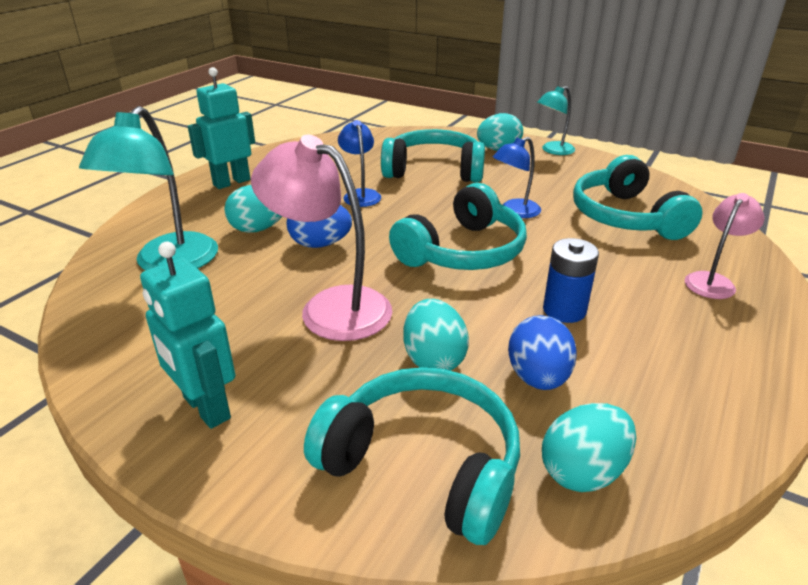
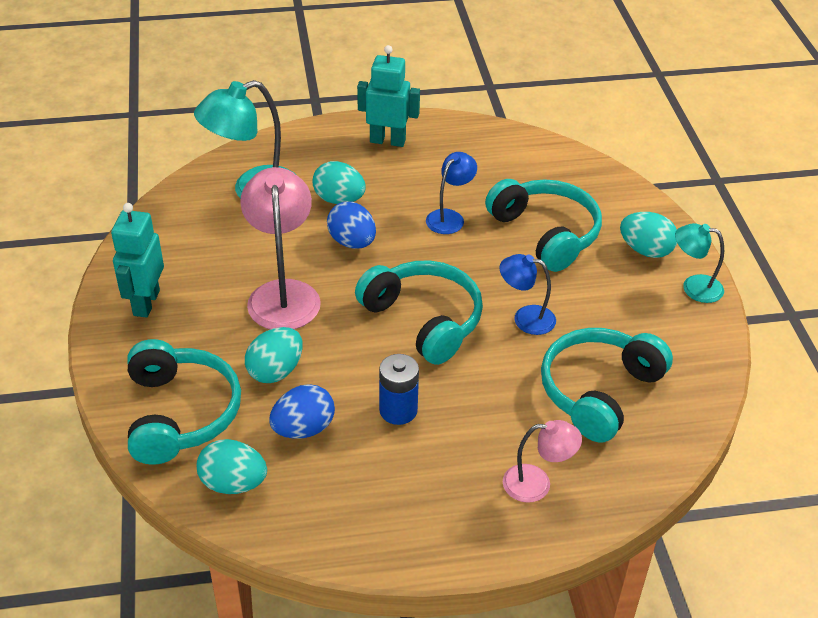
camera: 50 degrees right, 10 degrees up
turquoise headphones [389,183,527,270] -> turquoise headphones turned 135 degrees counterclockwise [355,260,483,365]

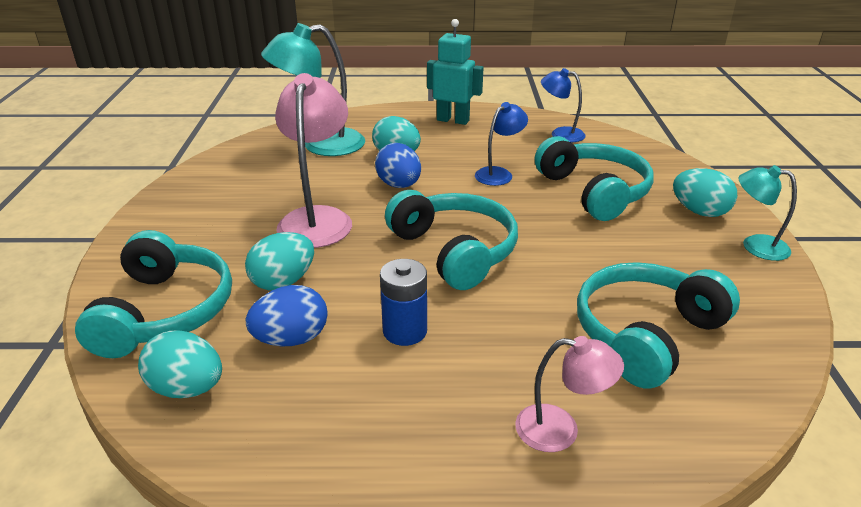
camera: 10 degrees right, 10 degrees down
turquoise robot [111,203,164,318] -> none
blue lamp [499,254,556,335] -> blue lamp moved to [541,68,586,142]

